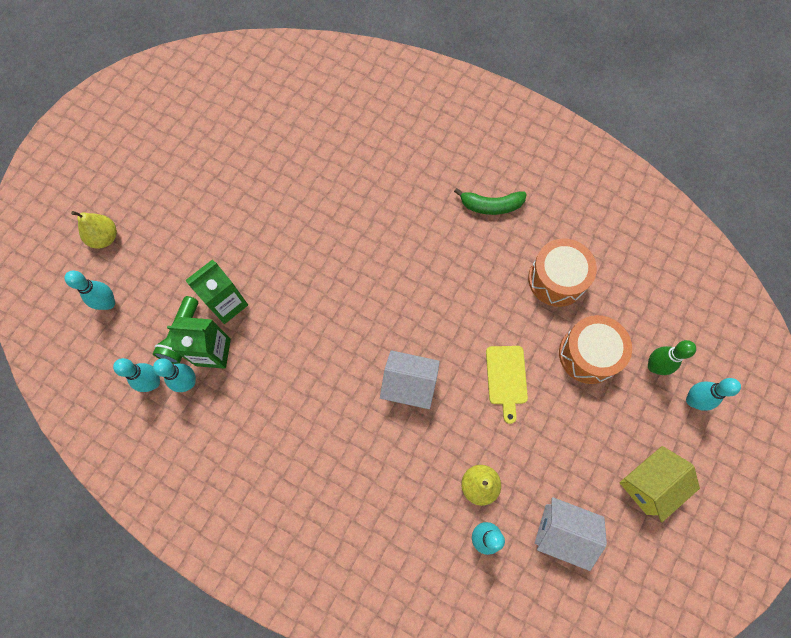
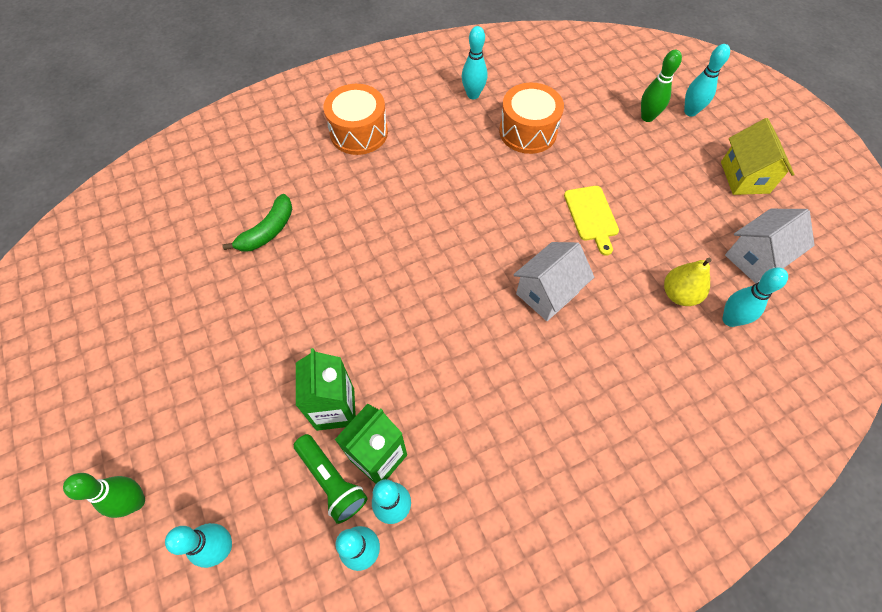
camera: 55 degrees left, 10 degrees down
yellow pear [71,211,117,249] -> green bowling pin [63,473,145,518]
green banana [454,188,527,215] -> green banana moved to [222,194,292,252]
yellow cutting board [486,346,528,424] -> yellow cutting board turned 45 degrees clockwise [564,186,619,255]
orange drum [559,315,632,384] -> orange drum moved to [323,84,388,155]
none -> turquoise bowling pin [462,26,487,99]

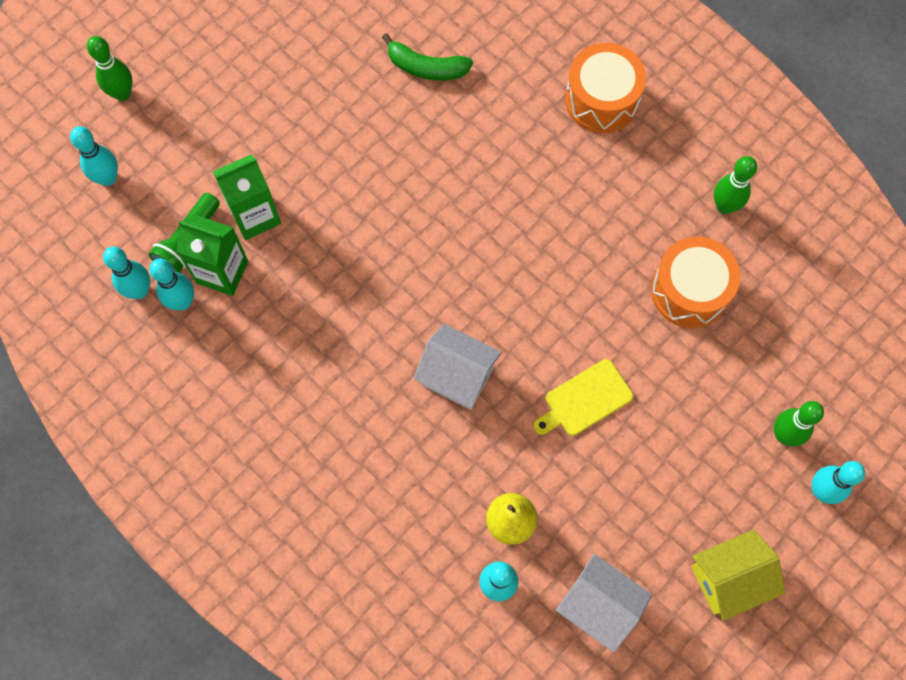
camera: 70 degrees right, 10 degrees up
turquoise bowling pin [462,26,487,99] -> green bowling pin [714,156,757,214]

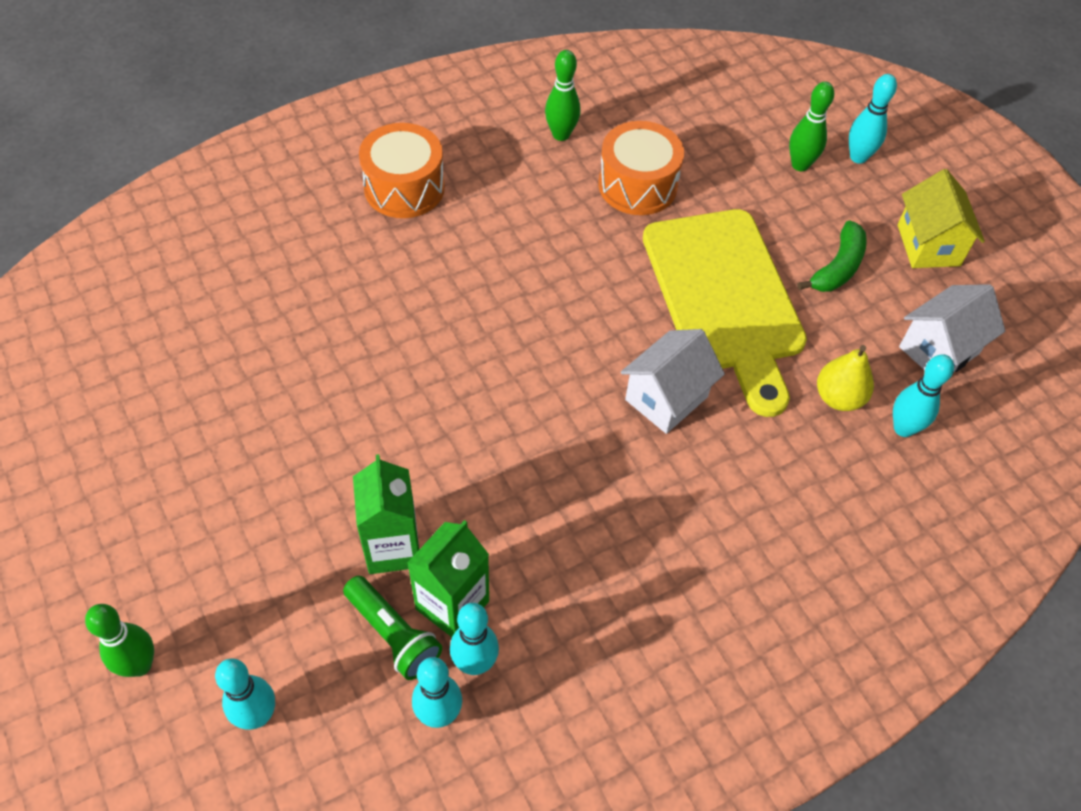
camera: 75 degrees left, 15 degrees down
green banana [382,33,473,81] -> green banana moved to [798,221,867,292]
yellow cutting board [533,359,633,436] -> yellow cutting board [643,209,807,417], size x2.25

